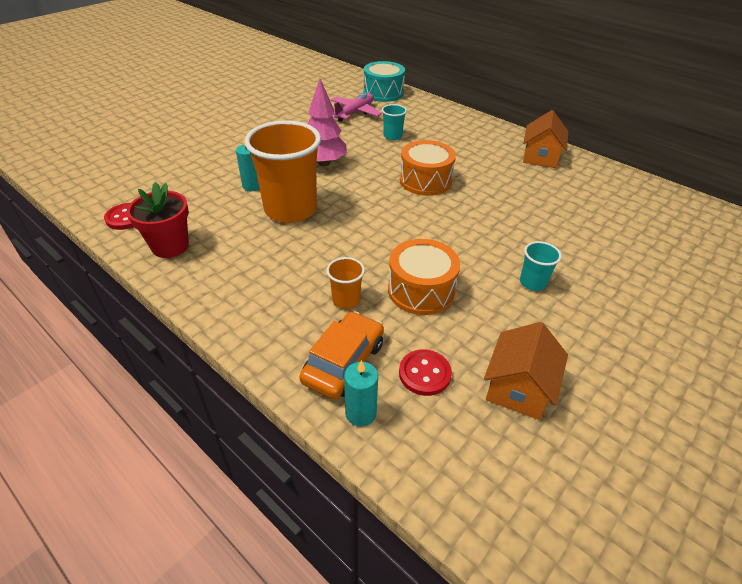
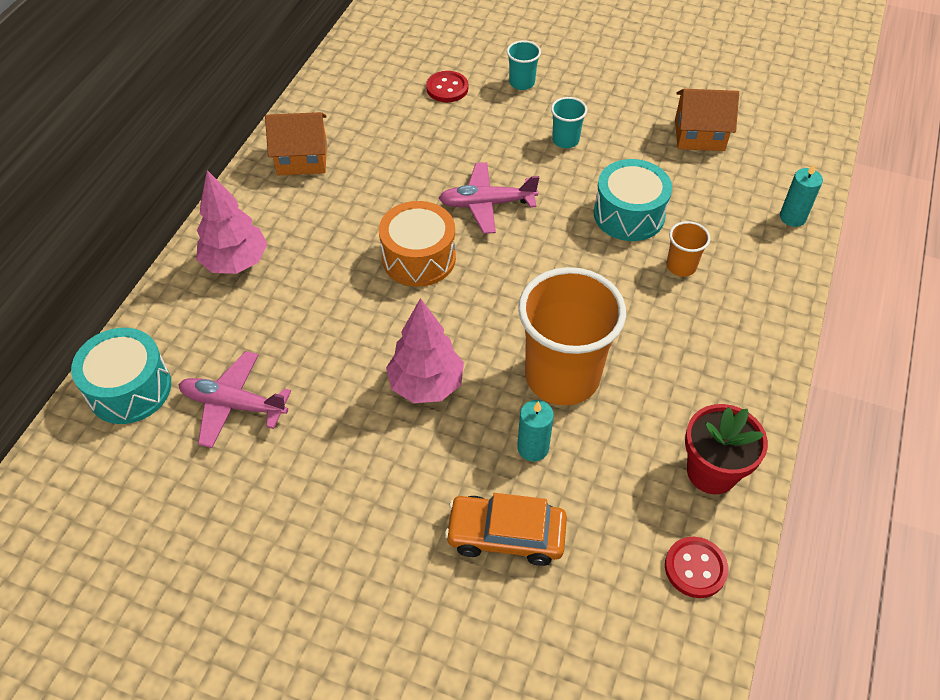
camera: 110 degrees left, 10 degrees up
orange car [299,311,384,399] -> orange car moved to [445,493,567,566]
turquoise cup [382,104,407,140] -> turquoise cup moved to [507,40,541,90]
orange drum [388,239,460,315] -> turquoise drum [594,159,672,241]
red button [399,349,452,396] -> red button moved to [426,71,468,102]
none -> pink tree [196,170,267,274]
none -> pink plane [439,162,539,234]

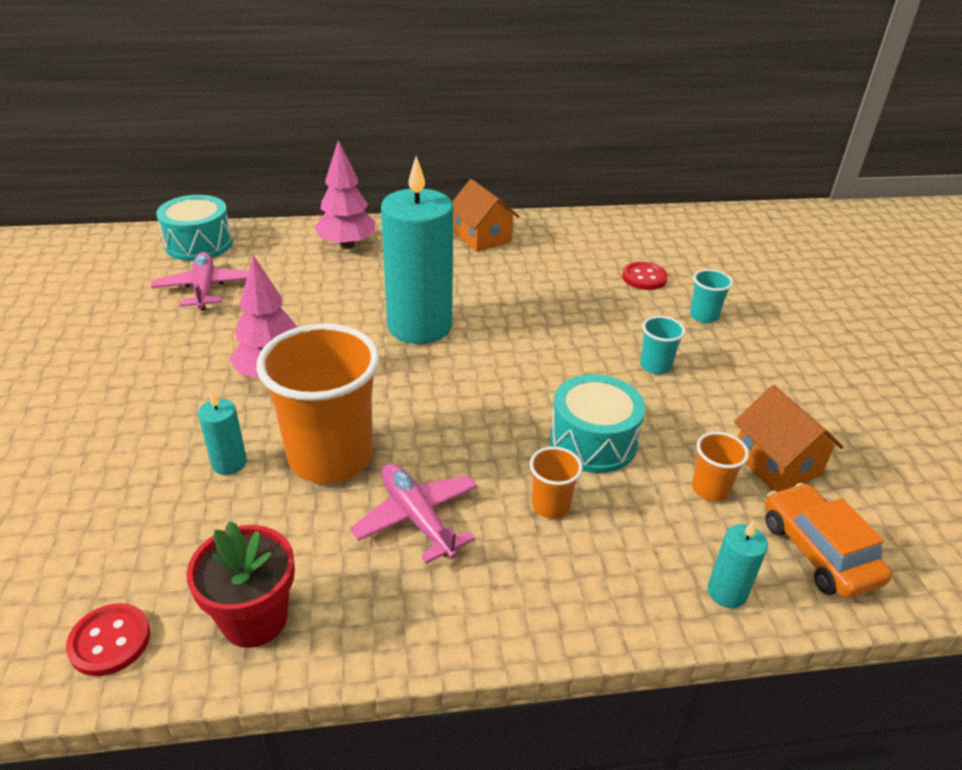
camera: 60 degrees right, 15 degrees down
orange drum [379,201,456,287] -> turquoise candle [381,156,453,344]
pink plane [439,162,539,234] -> pink plane moved to [350,463,477,564]
orange car [445,493,567,566] -> orange car moved to [765,483,892,599]
none -> orange cup [692,432,749,501]

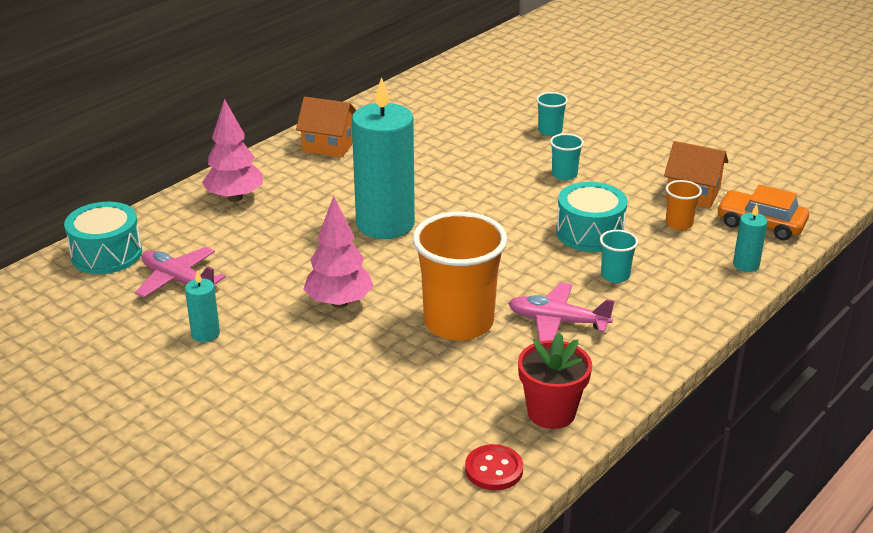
camera: 40 degrees left, 5 degrees down
turquoise candle [198,391,247,475] -> turquoise candle moved to [185,270,220,342]
orange cup [530,447,583,519] -> turquoise cup [600,230,638,283]
red button [622,262,668,290] -> none

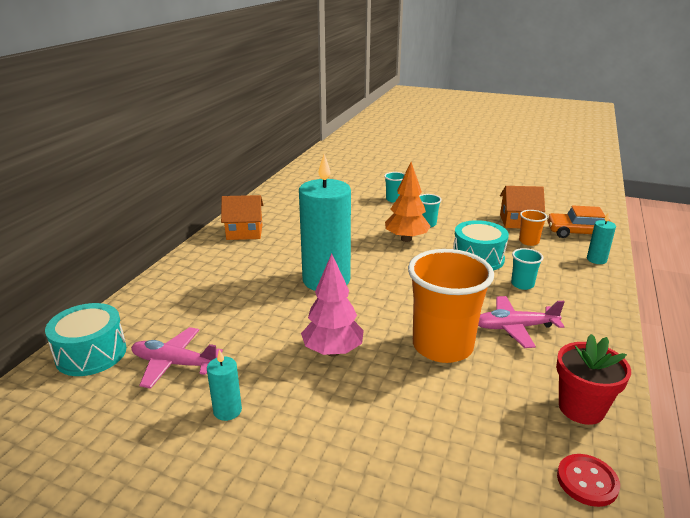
camera: 20 degrees left, 5 degrees down
pink tree [202,99,263,202] -> none
none -> orange tree [385,162,431,242]

